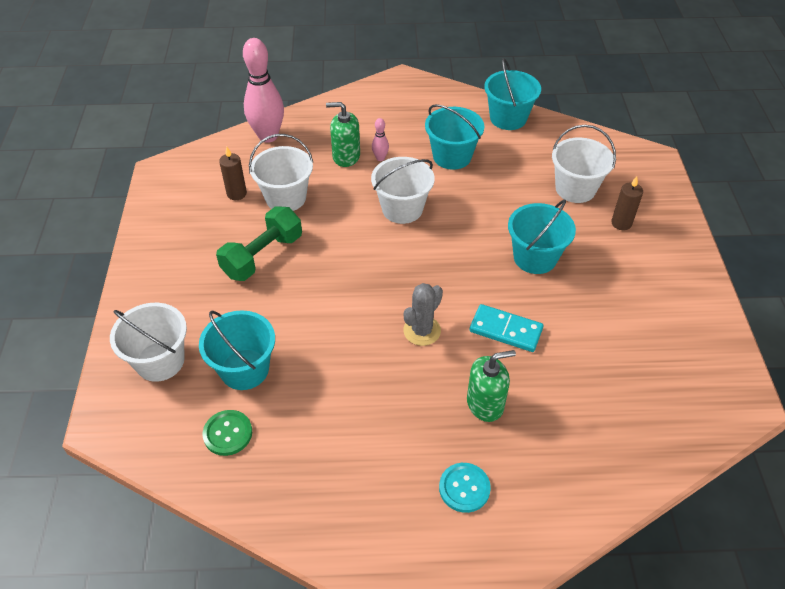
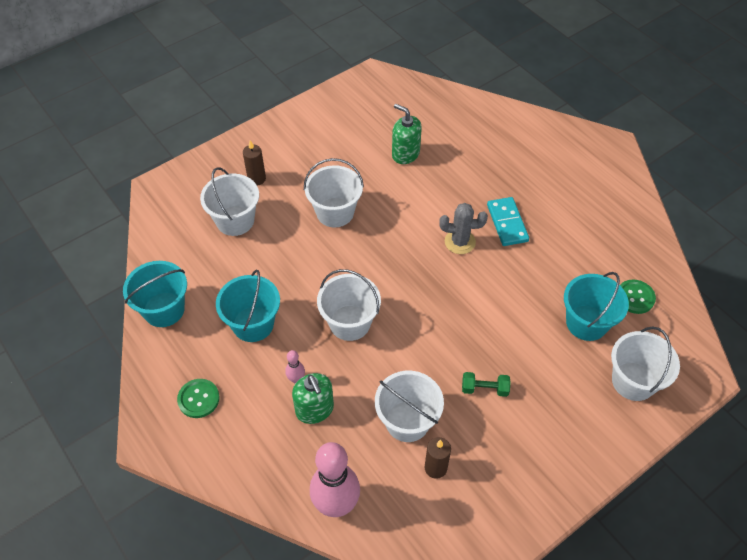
camera: 125 degrees left, 5 degrees up
green dumbbell [216,206,302,281] -> green dumbbell [462,372,511,397], size x0.53
turquoise button [439,463,491,513] -> none
green soap dispenser [467,350,516,422] -> green soap dispenser moved to [392,104,422,164]
turquoise domino [470,304,543,352] -> turquoise domino moved to [487,197,529,246]
turquoise bucket [508,199,576,274] -> white bucket [304,158,364,227]
none -> green button [177,379,220,418]

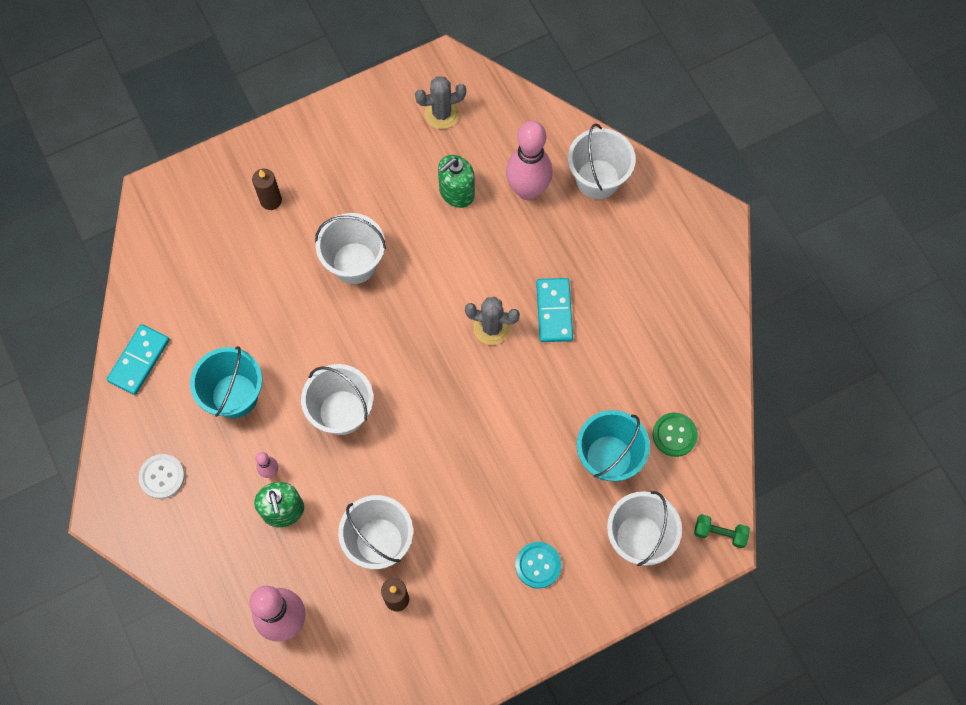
camera: 10 degrees right, 15 degrees up
turquoise bucket [123,261,187,327] -> turquoise domino [107,324,170,395]
green button [177,379,220,418] -> white button [139,454,185,499]
white bucket [200,167,259,236] -> white bucket moved to [568,123,636,199]
green soap dispenser [392,104,422,164] -> green soap dispenser turned 90 degrees counterclockwise [438,155,475,208]
green dumbbell [462,372,511,397] -> green dumbbell moved to [694,514,750,548]
none -> grey cactus [415,76,466,129]
none -> pink bowling pin [506,121,553,200]
none -> turquoise button [515,542,561,588]

